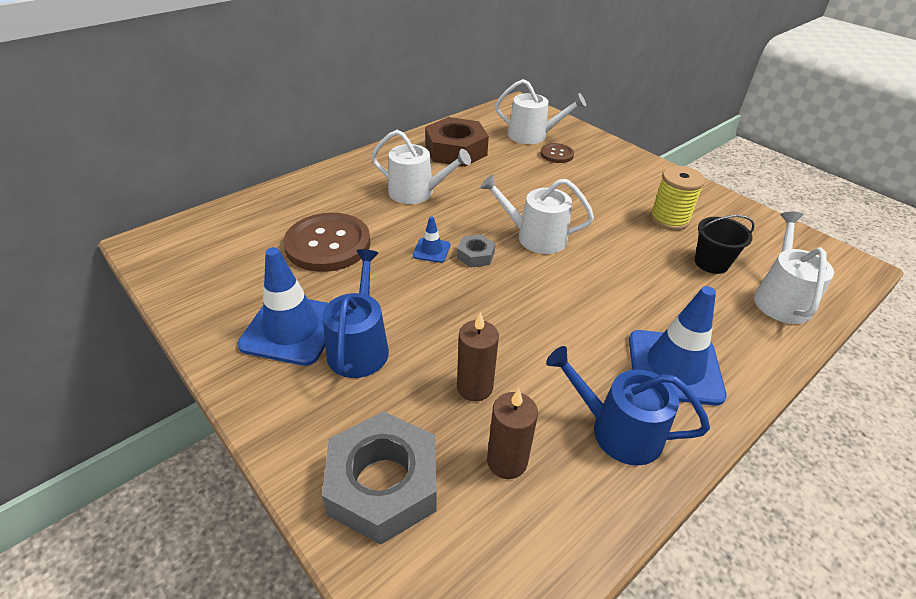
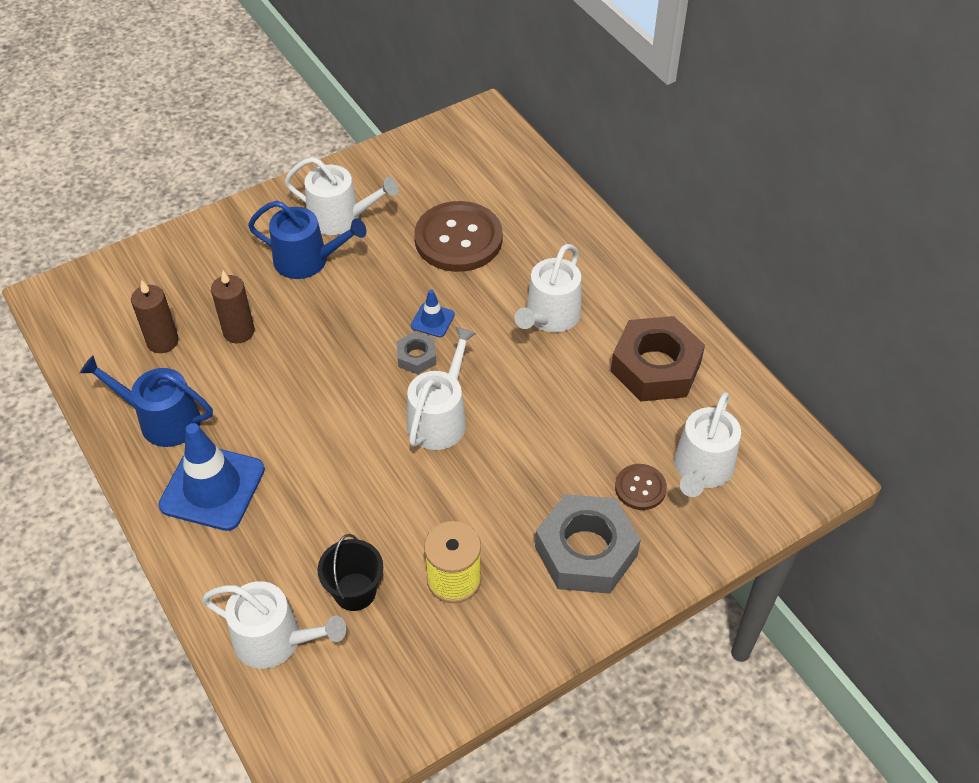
camera: 100 degrees right, 10 degrees up
blue traffic cone [237,247,328,366] -> white watering can [284,157,398,235]
grey nut [322,411,437,545] -> grey nut moved to [535,494,641,594]
blue watering can [546,346,710,466] -> blue watering can turned 105 degrees counterclockwise [80,355,213,447]

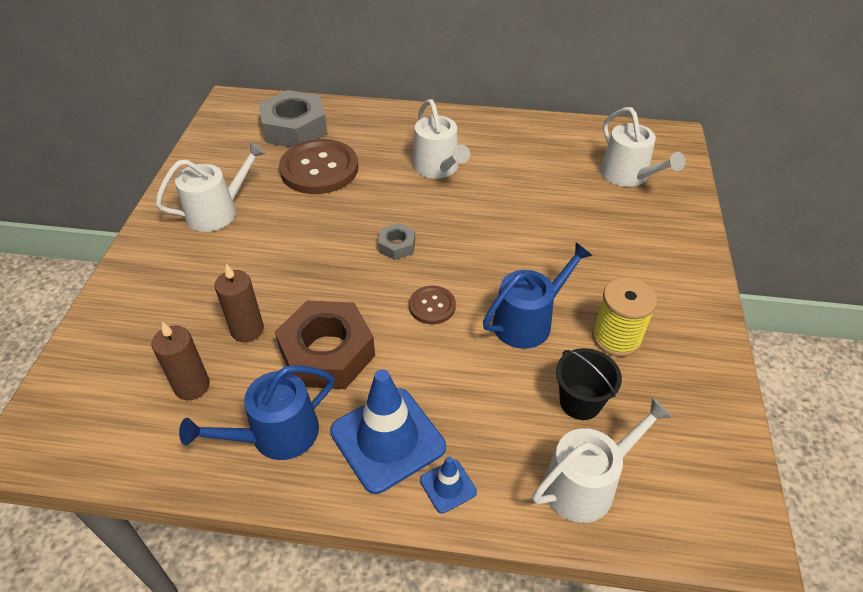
camera: 50 degrees left, 5 degrees down
blue watering can [248,201,366,279] -> blue watering can moved to [483,242,593,349]
white watering can [407,327,476,450] -> none
blue traffic cone [411,290,455,337] -> blue traffic cone moved to [420,457,477,513]
grey nut [535,494,641,594] -> grey nut moved to [259,90,328,147]
brown nut [611,316,705,401] -> brown nut moved to [275,300,375,389]
brown button [615,464,667,510] -> brown button moved to [409,286,456,324]

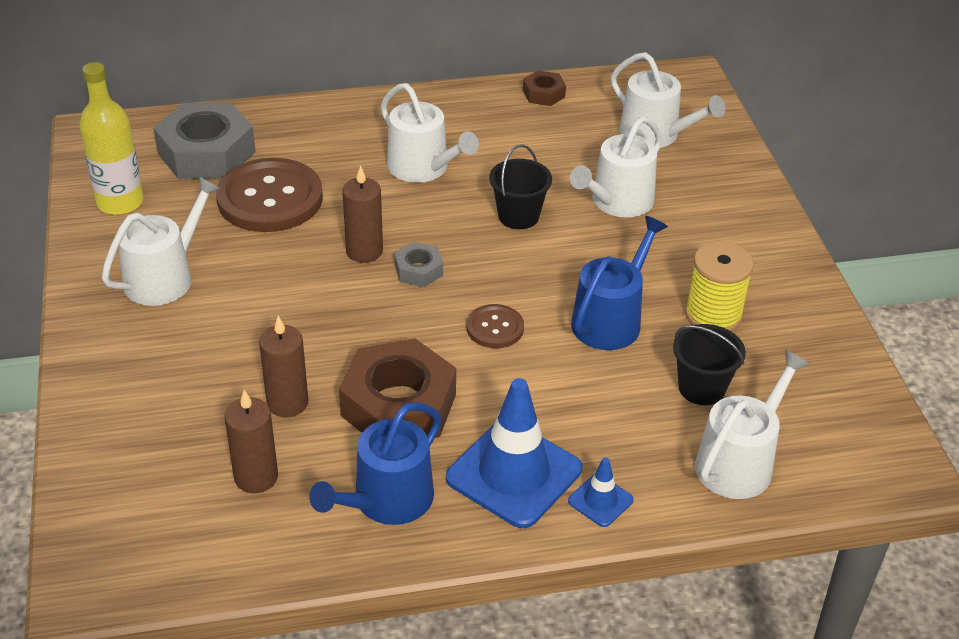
camera: 20 degrees left, 5 degrees down
none -> yellow bottle [79,62,144,215]
none -> brown candle [342,165,383,263]
none -> black bucket [489,144,552,229]
none -> brown nut [523,70,566,106]
none -> white watering can [570,116,662,217]

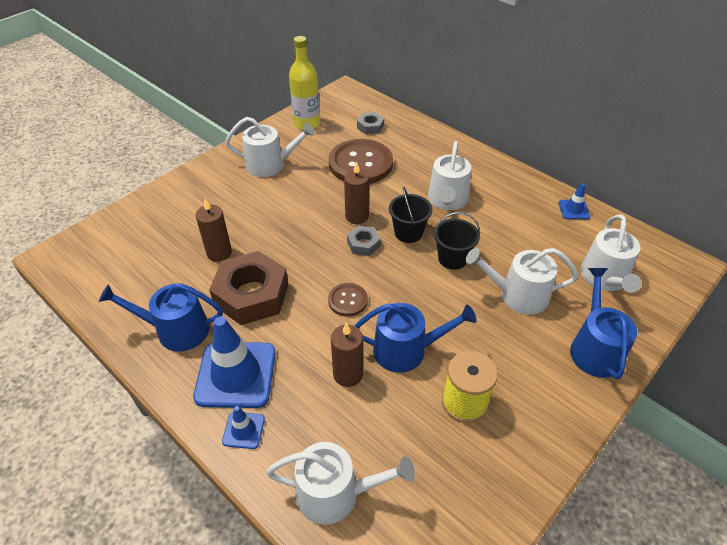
camera: 55 degrees right, 5 degrees up
grey nut [154,102,256,179] -> grey nut [357,112,384,135], size x0.48
brown candle [225,390,278,493] -> brown candle moved to [331,323,363,387]
brown nut [523,70,566,106] -> blue traffic cone [559,183,590,219]
black bucket [673,324,746,405] -> black bucket moved to [389,187,433,243]
none -> blue watering can [570,268,637,379]

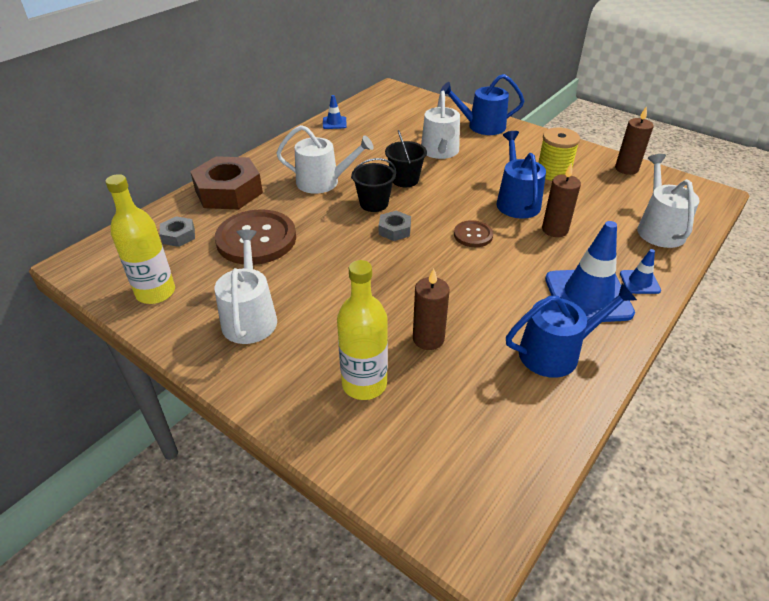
camera: 95 degrees left, 5 degrees down
blue watering can [99,283,223,352] -> blue watering can turned 105 degrees counterclockwise [506,283,637,378]
brown nut [209,251,288,325] -> brown nut moved to [190,156,263,209]
brown candle [344,161,369,224] -> brown candle moved to [615,106,654,175]
white watering can [581,214,641,293] -> none
none -> yellow bottle [337,260,388,400]

